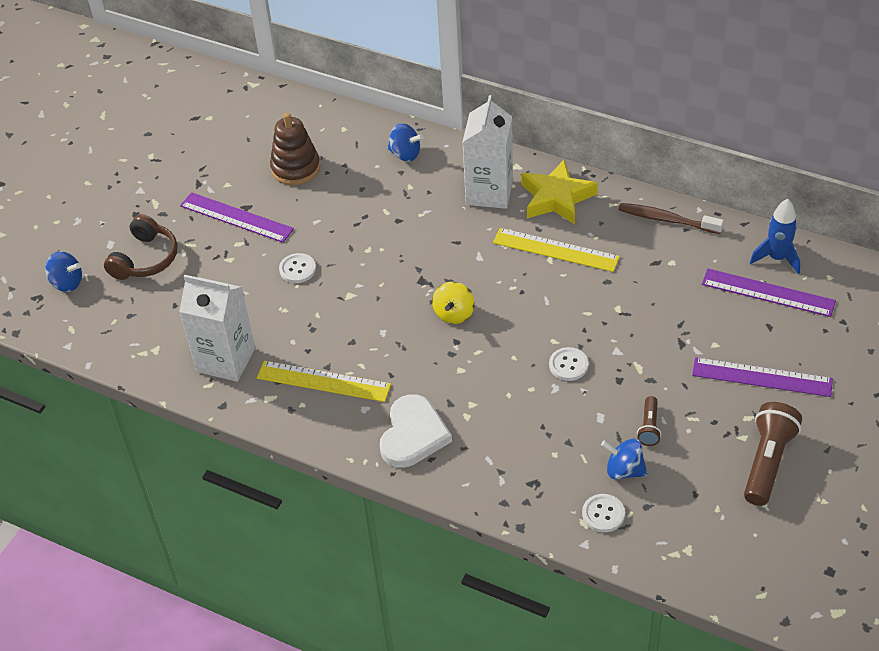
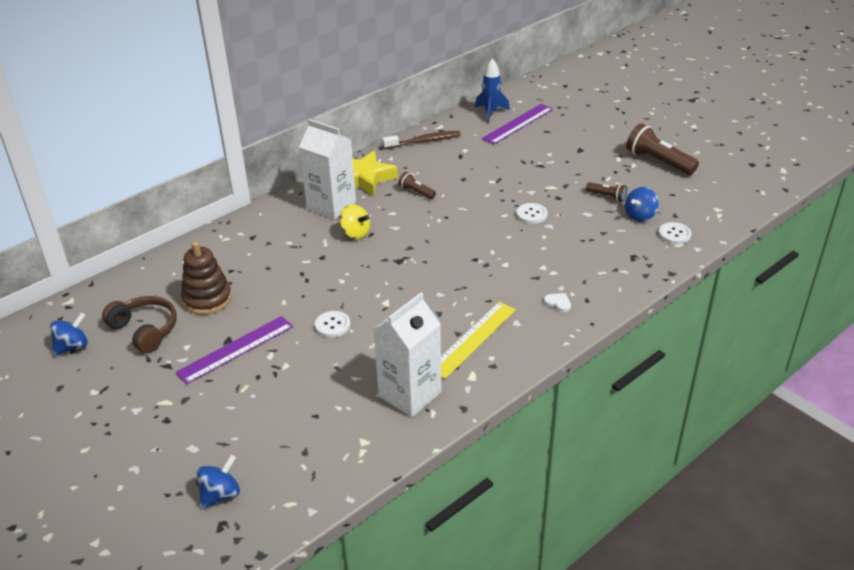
camera: 70 degrees left, 10 degrees down
brown headphones [104,214,178,280] -> brown headphones moved to [102,296,177,353]
white heart [380,394,452,468] -> white heart [544,293,571,312], size x0.40
blue spinning top [387,123,423,162] -> blue spinning top moved to [50,312,88,356]
yellow spinning top [432,282,474,324] -> yellow spinning top moved to [340,204,370,239]
yellow ruler [493,228,620,272] -> brown flashlight [398,172,436,199]
brown toothbrush [618,203,724,234] -> brown toothbrush turned 150 degrees counterclockwise [382,131,461,149]
purple ruler [692,357,833,397] -> none

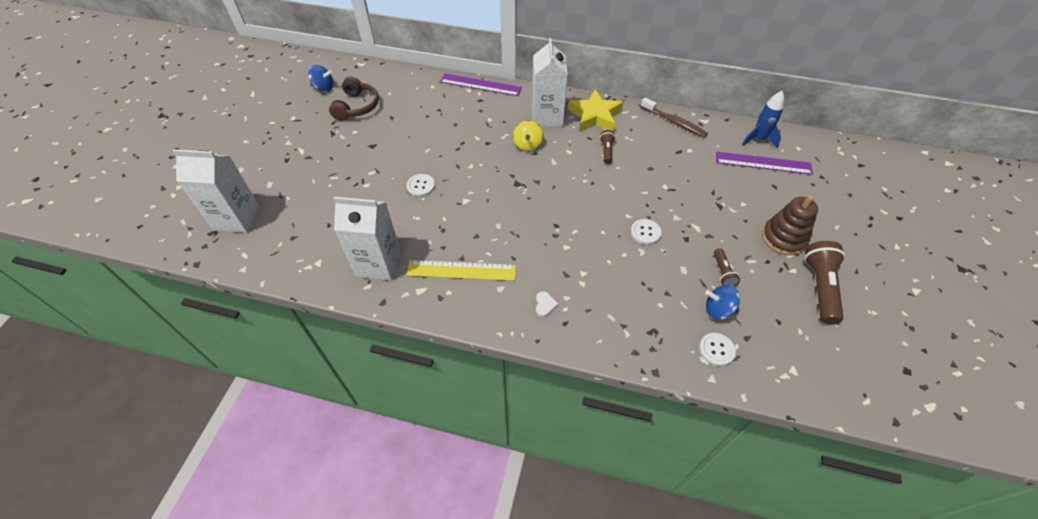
camera: 55 degrees right, 15 degrees up
purple ruler [175,316,293,385] -> purple ruler moved to [440,74,522,96]
brown stacking toy [181,241,232,315] -> brown stacking toy moved to [762,195,818,256]
blue spinning top [196,455,240,509] -> white carton [173,149,260,233]

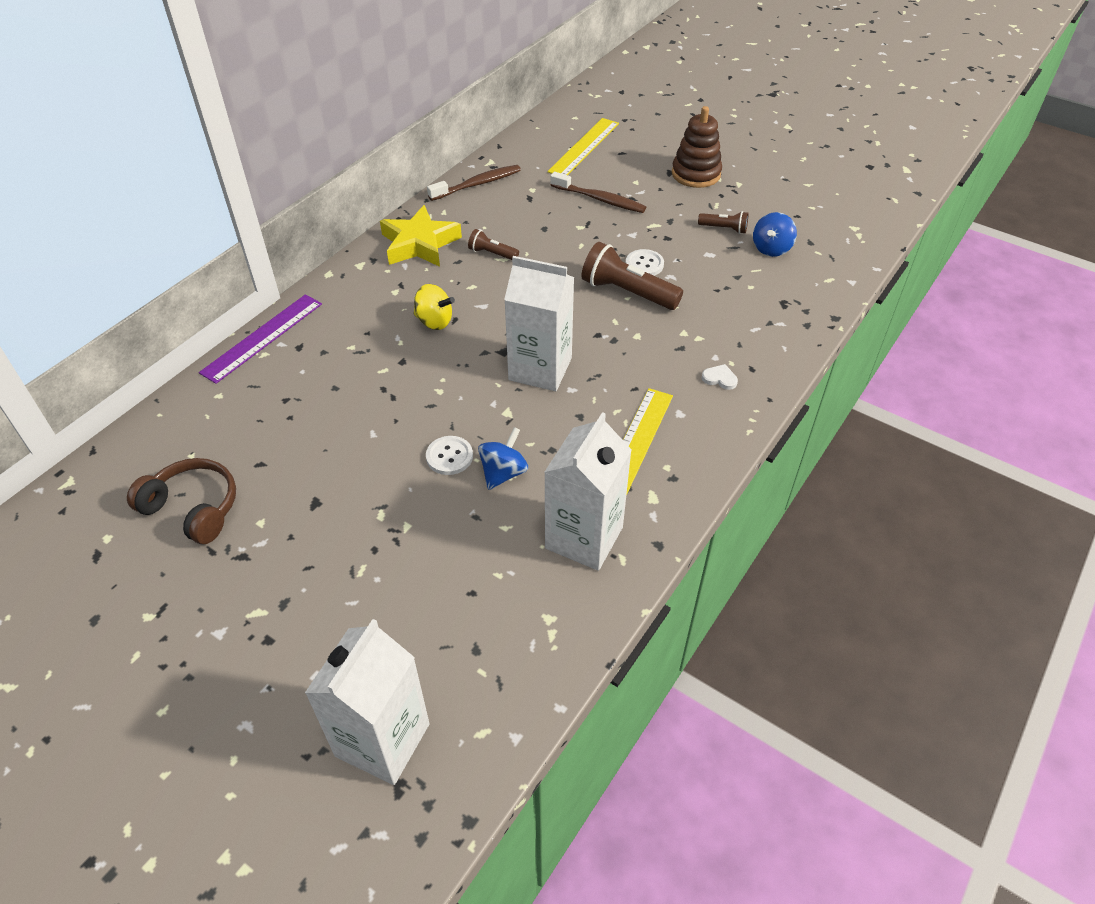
camera: 70 degrees left, 5 degrees down
blue spinning top [308,65,334,92] -> blue spinning top moved to [478,427,528,490]
white carton [532,38,568,127] -> white carton moved to [504,256,574,391]
white button [699,333,736,366] -> none
purple ruler [716,151,813,175] -> yellow ruler [547,118,619,175]
blue rocket [742,91,784,148] -> none
brown flashlight [804,241,845,324] -> brown flashlight moved to [581,242,683,310]
none -> brown toothbrush [550,172,646,213]

